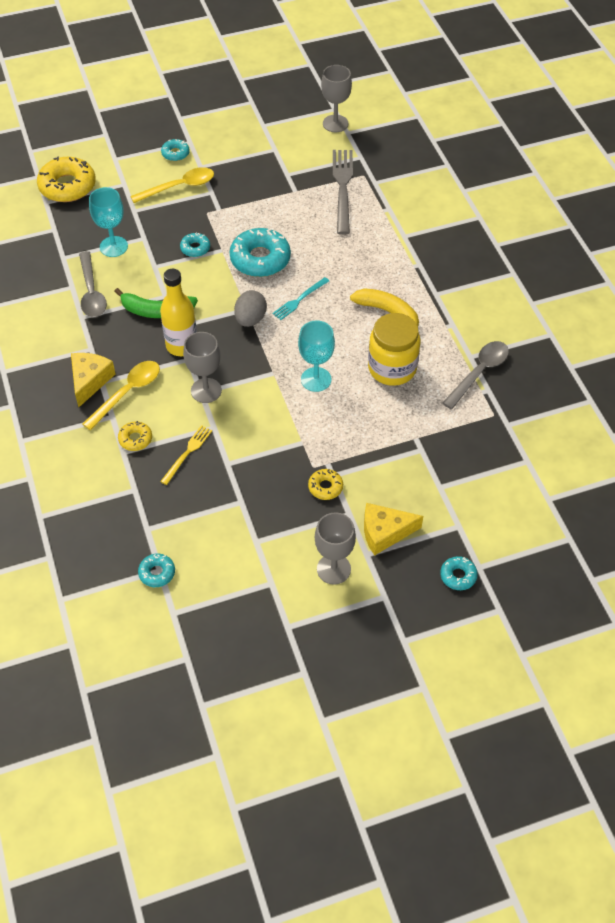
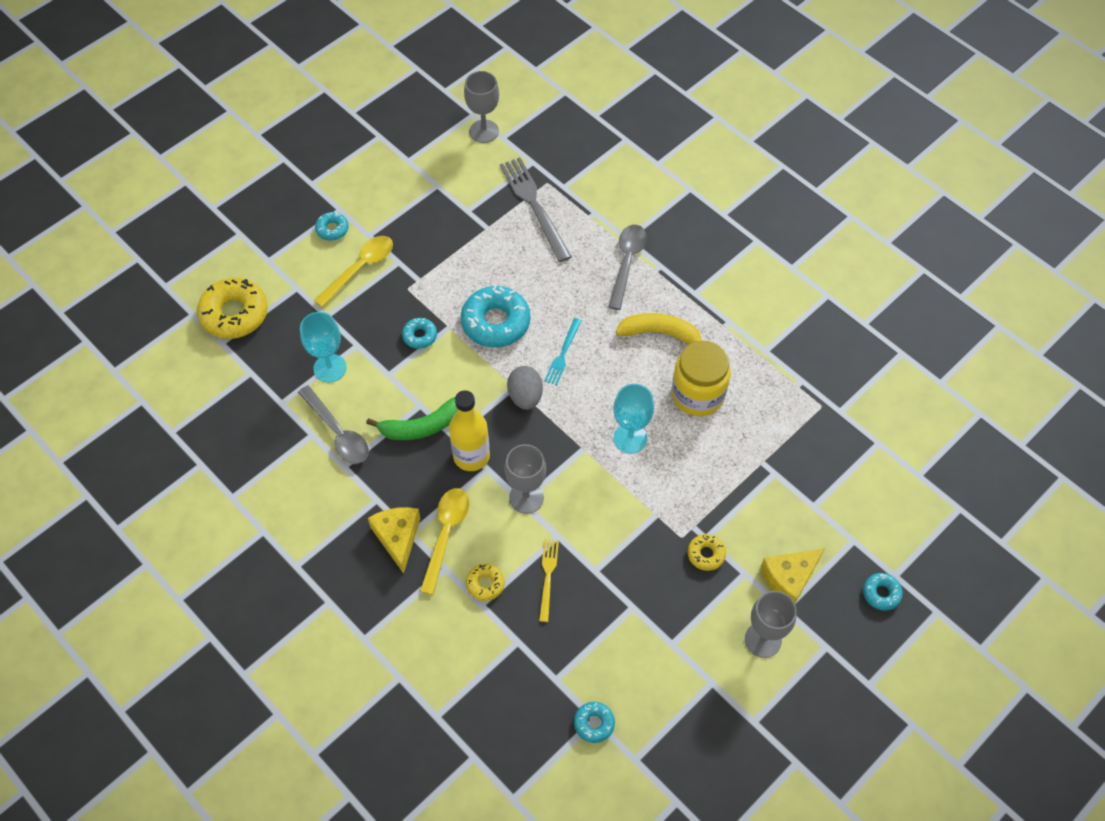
camera: 25 degrees left, 5 degrees up
grey spoon [442,341,509,409] -> grey spoon moved to [608,225,647,310]

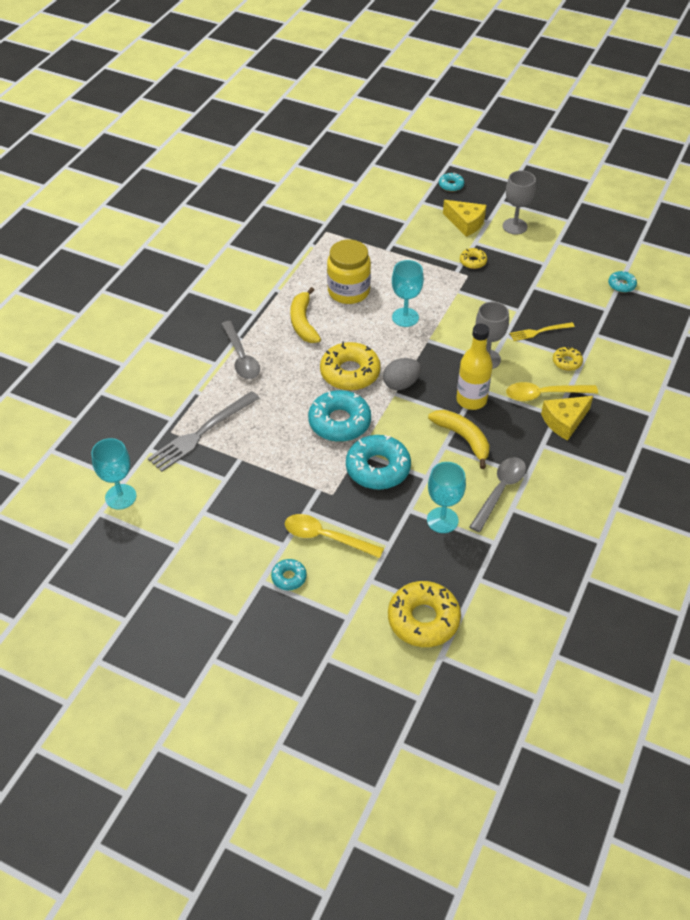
camera: 110 degrees left, 10 degrees down
green banana [366,397,457,440] -> yellow banana [428,410,490,469]
turquoise donut [402,318,437,349] -> turquoise donut [346,435,411,490], size x2.00
grey goblet [464,71,499,143] -> turquoise goblet [91,438,137,509]
turquoise fork [544,318,582,385] -> yellow donut [320,342,381,391]
grey spoon [608,225,647,310] -> grey spoon turned 105 degrees counterclockwise [222,321,260,379]

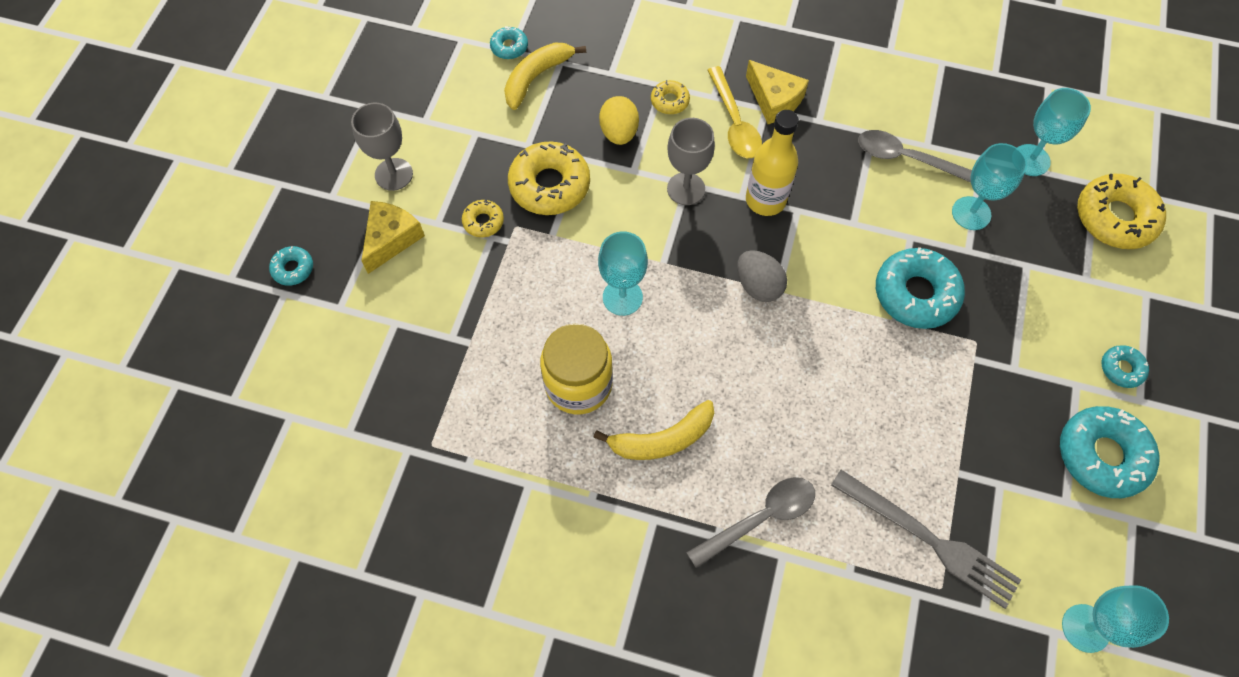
camera: 100 degrees left, 15 degrees up
yellow spoon [285,514,384,558] -> none
turquoise donut [308,390,371,442] -> turquoise donut moved to [1060,406,1159,498]
yellow donut [320,342,381,391] -> yellow donut moved to [508,141,590,215]
yellow banana [428,410,490,469] -> yellow banana moved to [504,43,586,110]
yellow fork [510,322,575,341] -> yellow egg [599,96,639,145]
none -> turquoise goblet [1017,88,1091,176]

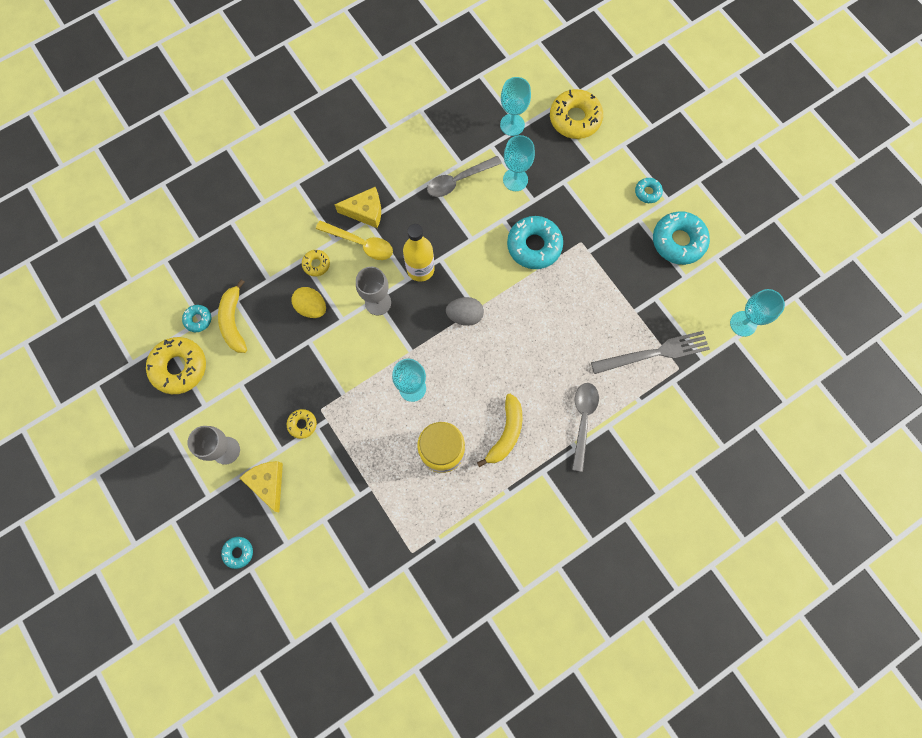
camera: 50 degrees left, 10 degrees up
yellow donut [508,141,590,215] -> yellow donut moved to [146,337,206,394]

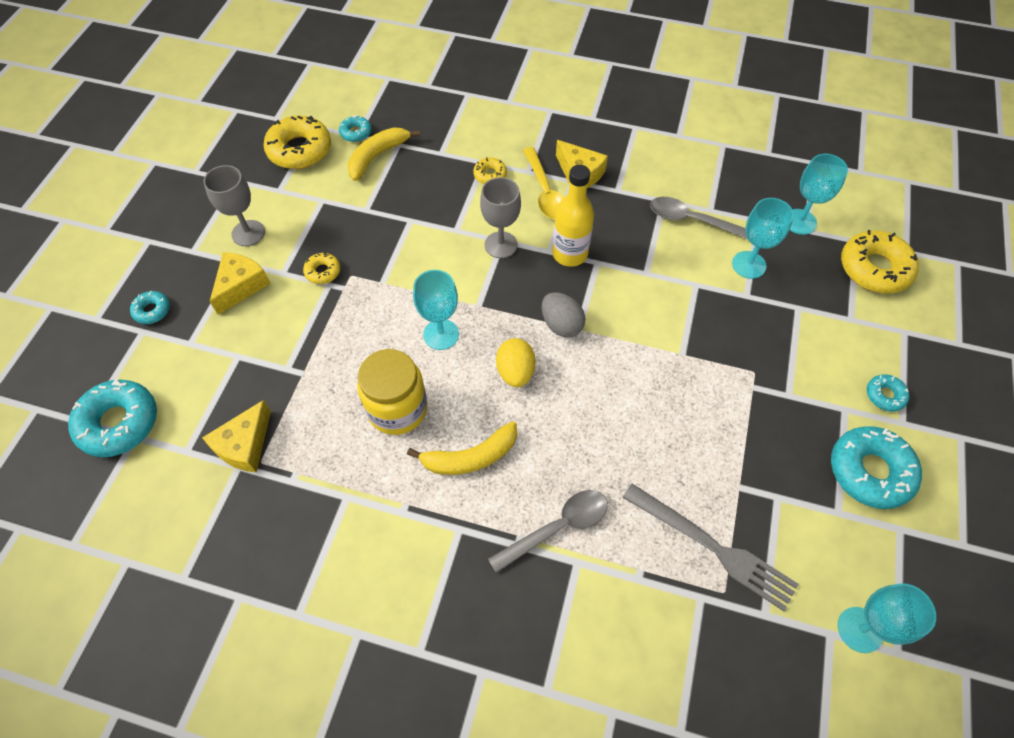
camera: 50 degrees right, 15 degrees down
yellow egg [292,287,326,318] -> yellow egg moved to [496,338,536,387]
turquoise donut [507,216,563,269] -> turquoise donut moved to [68,379,157,457]
none -> yellow cheese [202,400,271,473]

